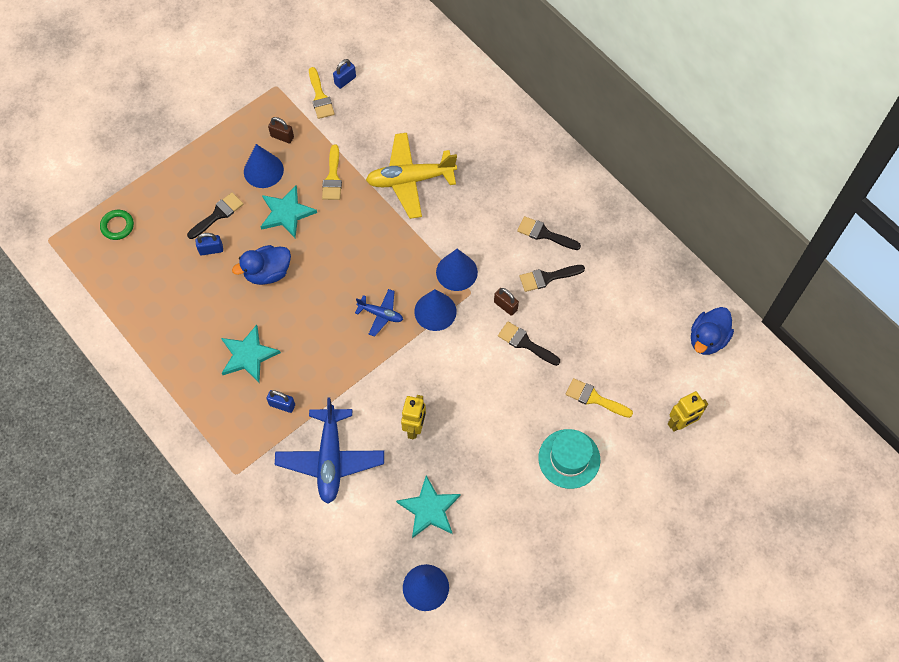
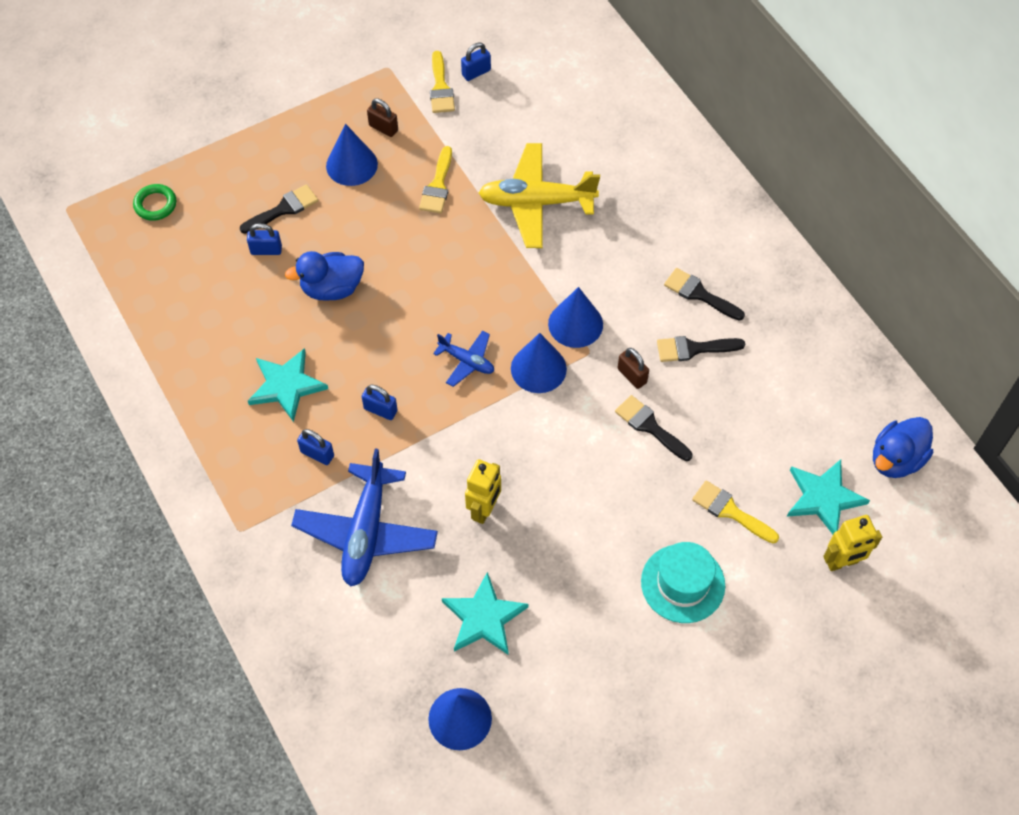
camera: 10 degrees right, 5 degrees down
turquoise star [261,185,317,238] -> turquoise star moved to [787,459,870,534]
none -> blue padlock [362,385,397,420]

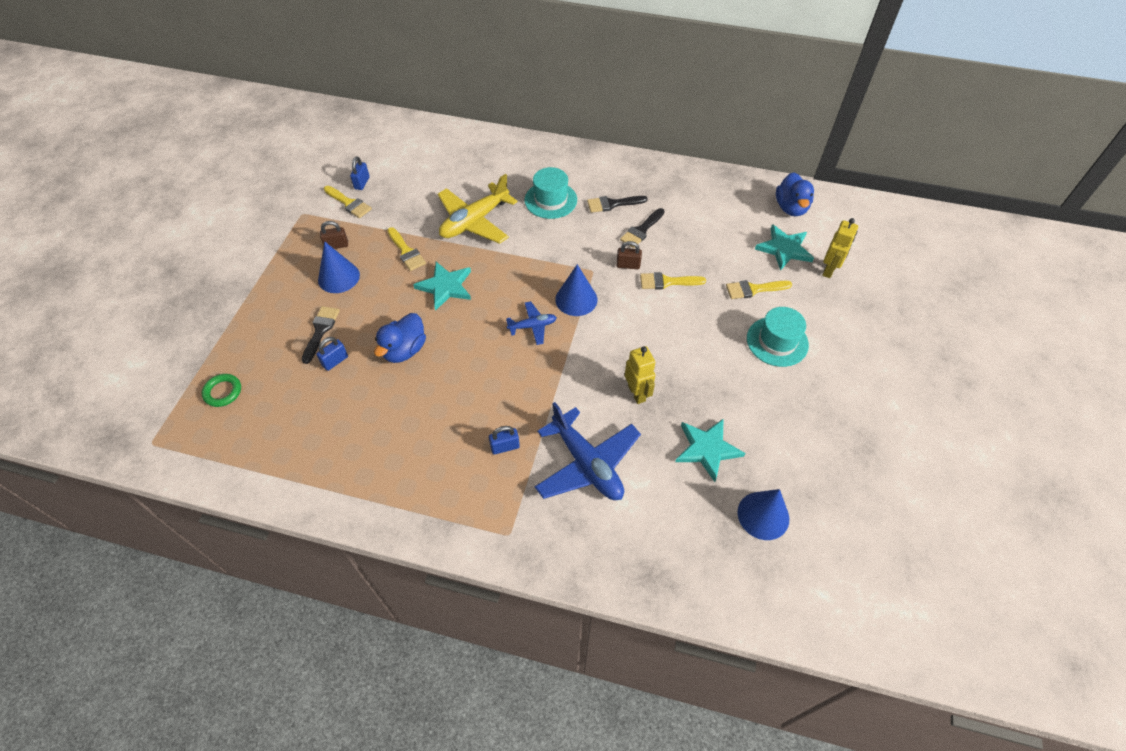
camera: 45 degrees left, 5 degrees down
turquoise star [248,348,328,422] -> turquoise star moved to [413,262,471,311]
blue padlock [362,385,397,420] -> none
blue cone [548,287,603,348] -> none
black brush [615,395,693,461] -> yellow brush [640,272,706,289]
none -> turquoise hat [525,167,577,219]

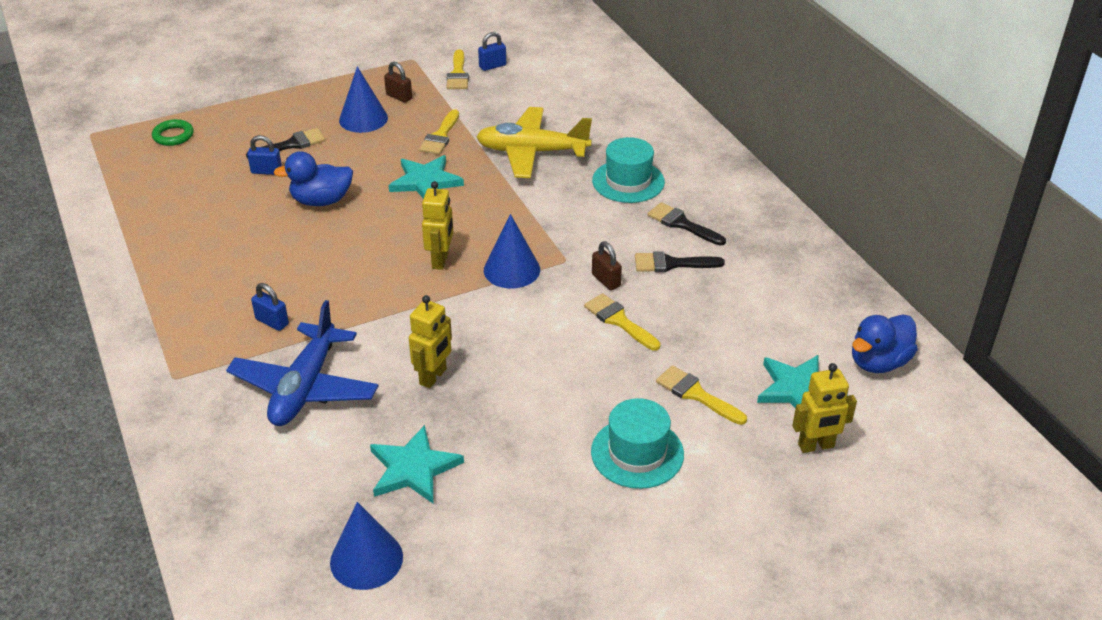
camera: 50 degrees right, 15 degrees down
blue plane [506,301,557,345] -> yellow robot [422,181,454,270]

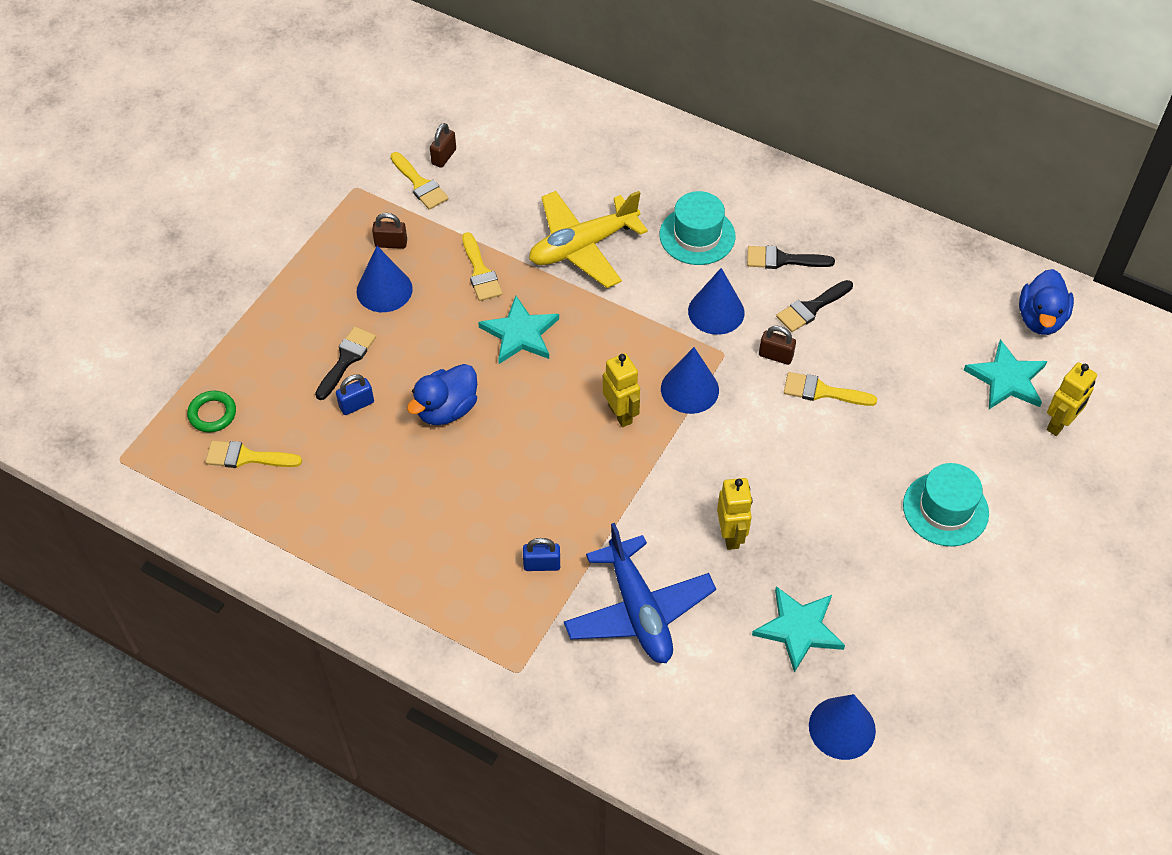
camera: 35 degrees left, 15 degrees up
blue padlock [478,32,506,71] -> brown padlock [430,123,456,168]
yellow brush [656,365,747,425] -> yellow brush moved to [205,441,302,468]
none -> blue cone [688,268,744,335]

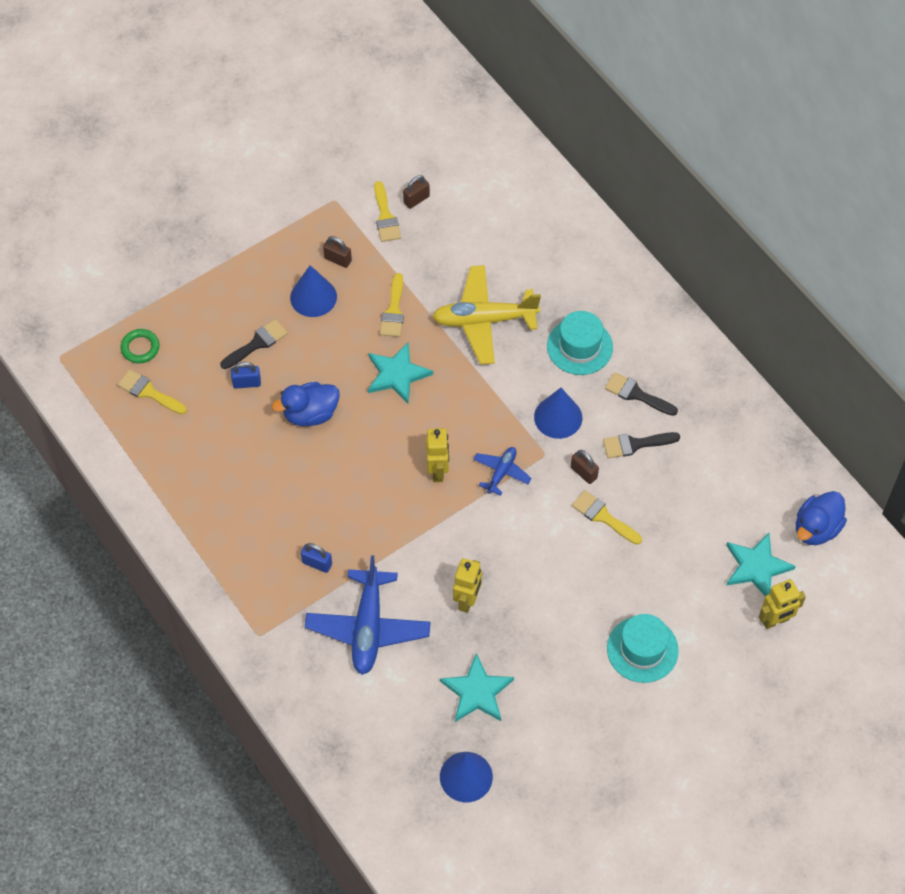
camera: 25 degrees right, 5 degrees up
blue cone [661,347,719,414] -> blue plane [473,447,532,496]

